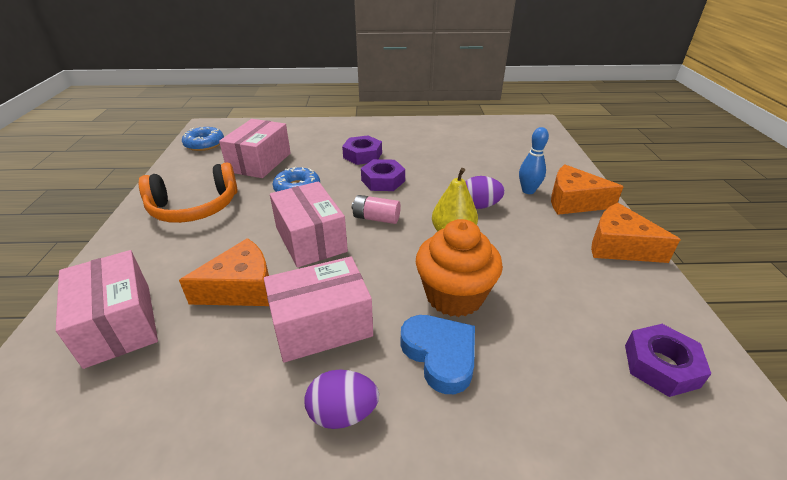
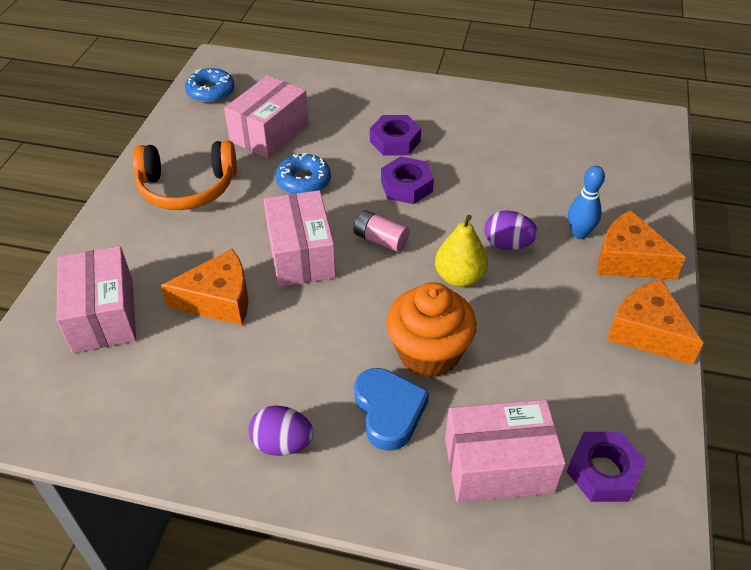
camera: 15 degrees right, 10 degrees up
pink box [264,256,373,363] -> pink box moved to [445,399,566,502]

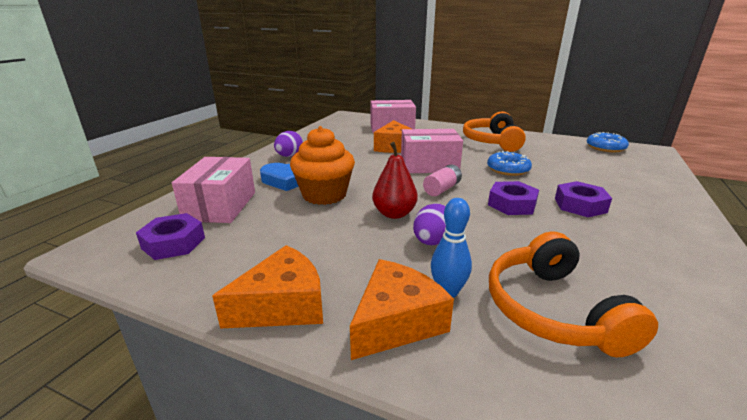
camera: 100 degrees right, 20 degrees down
pink box [224,75,309,158] -> none
yellow pear [435,215,488,287] -> red pear [372,142,418,219]
none -> orange headphones [489,231,658,357]

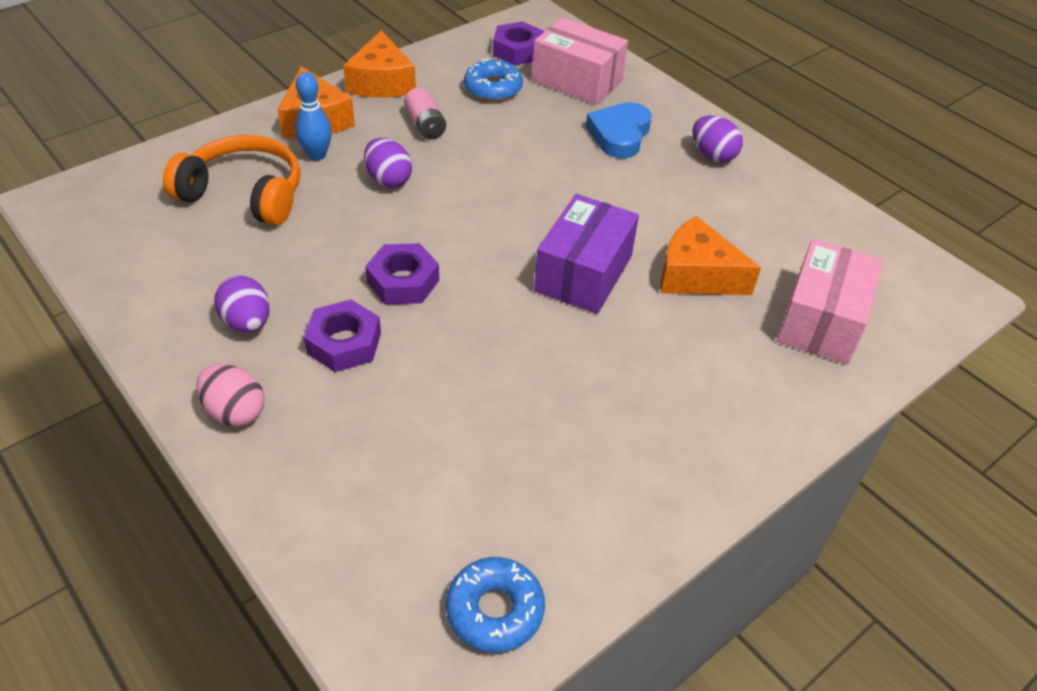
camera: 115 degrees right, 20 degrees up
orange cupcake [290,126,355,205] -> none
red pear [372,142,418,219] -> none
pink box [401,129,463,173] -> purple box [534,194,639,314]
pink battery [423,164,462,196] -> pink battery moved to [404,88,446,139]
orange headphones [463,111,526,152] -> none
blue donut [487,151,532,176] -> blue donut moved to [464,59,523,101]
none -> pink egg [196,364,265,427]
none -> purple egg [214,275,270,333]

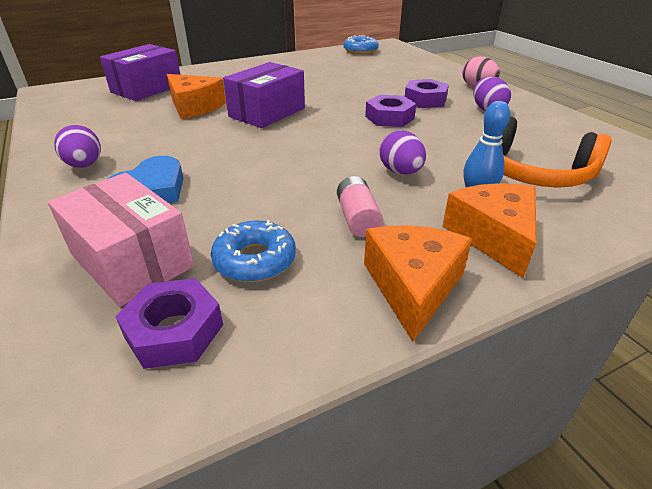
camera: 165 degrees left, 10 degrees down
pink box [777,239,883,365] -> purple box [100,44,181,101]

